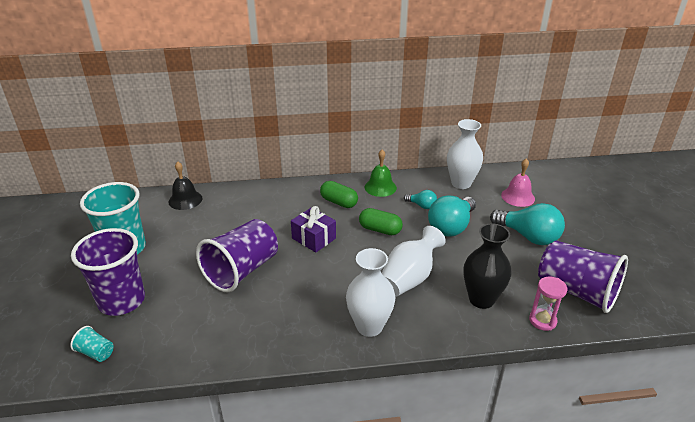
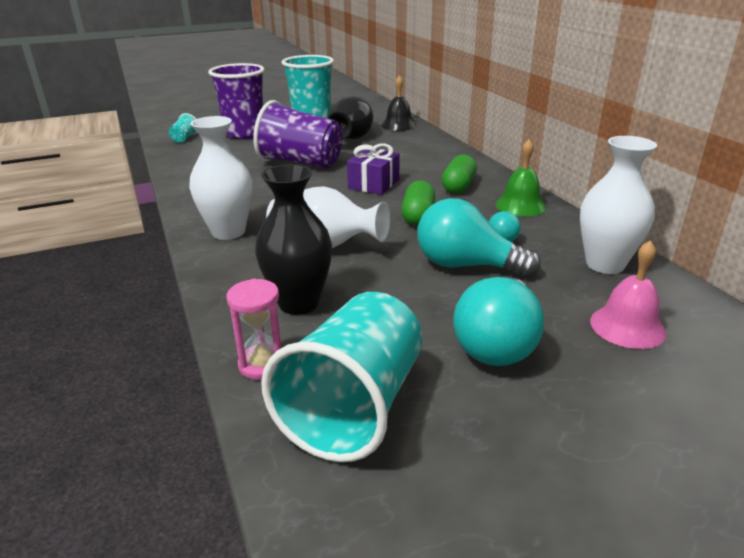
camera: 75 degrees right, 5 degrees down
purple cup [538,240,628,313] -> turquoise cup [261,292,423,462]
none -> black vase [328,96,373,140]

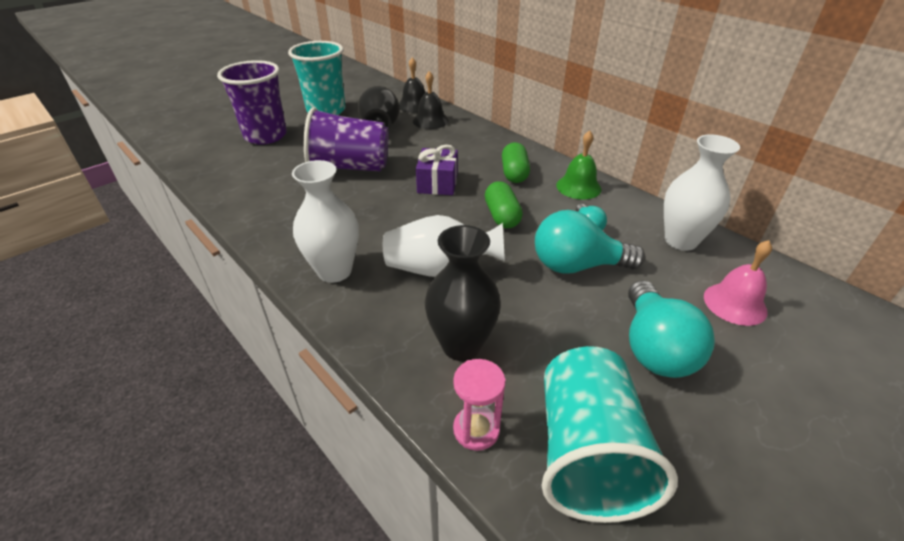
camera: 20 degrees left, 10 degrees up
turquoise cup [169,113,197,142] -> none
none -> black bell [413,71,449,129]

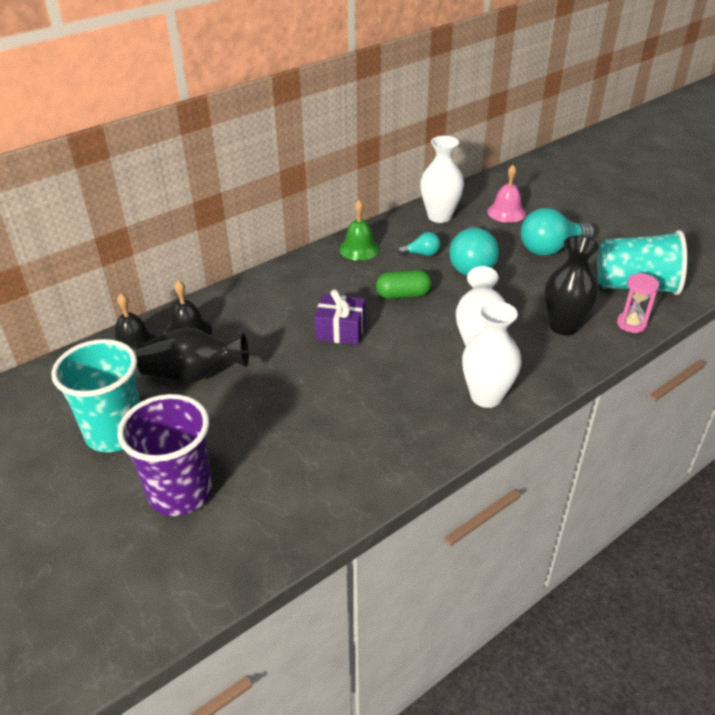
camera: 85 degrees left, 0 degrees up
purple cup [304,107,389,171] -> none
green capsule [502,142,530,183] -> none
turquoise light bulb [628,280,715,378] -> turquoise light bulb turned 150 degrees clockwise [521,208,594,256]

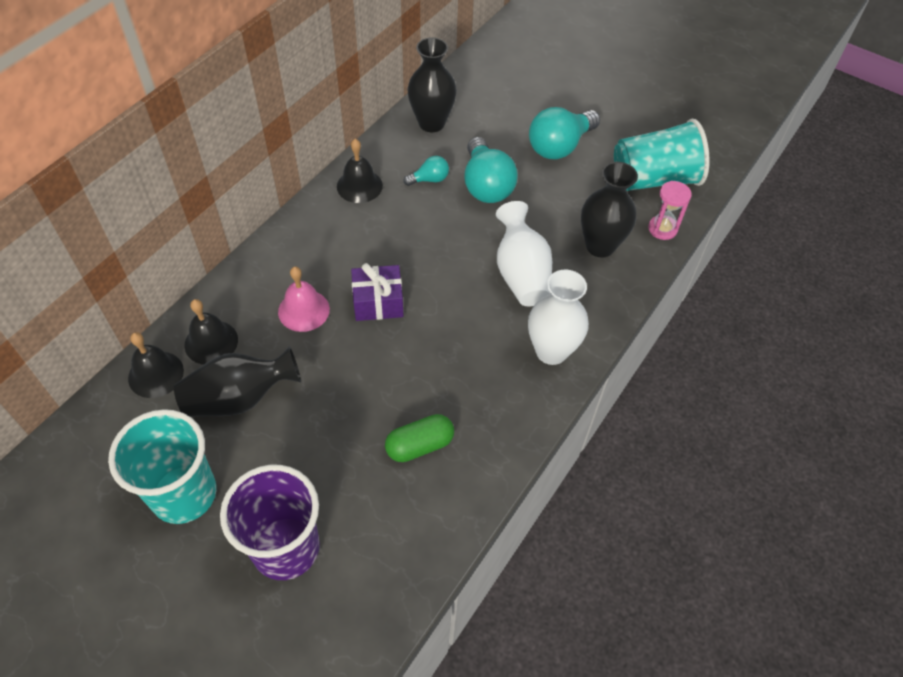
camera: 20 degrees left, 15 degrees up
green bell [339,200,380,261] -> black bell [337,139,383,203]
green capsule [376,270,432,299] -> green capsule moved to [385,414,454,462]
white vase [420,136,464,223] -> black vase [407,37,457,132]
pink bell [487,165,526,223] -> pink bell moved to [278,267,330,332]

